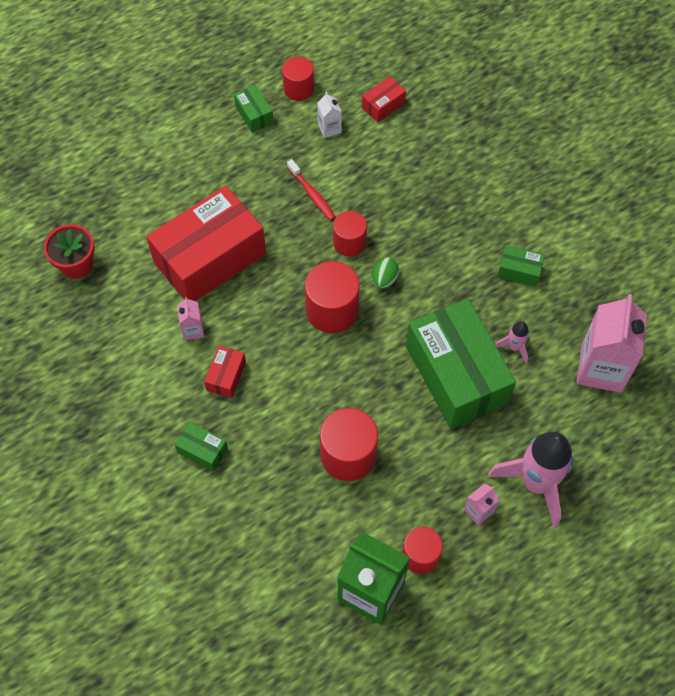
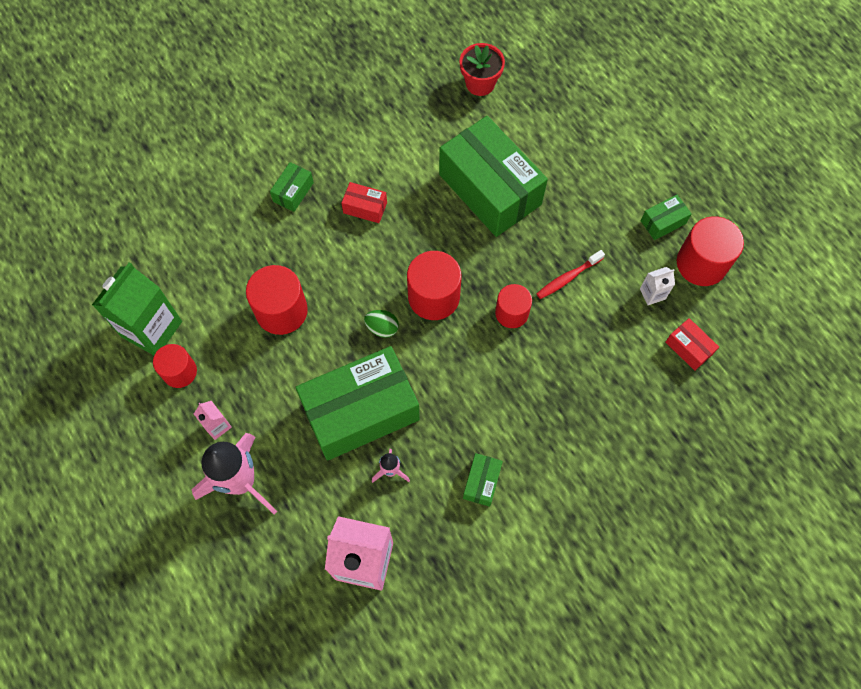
camera: 90 degrees right, 5 degrees up
red box [146,186,266,301] -> green box [439,116,548,237]
pink carton [177,297,204,340] -> none
red cylinder [282,57,314,101] -> red cylinder [677,216,744,286], size x1.55
green egg [372,257,399,289] -> green egg moved to [364,310,399,338]

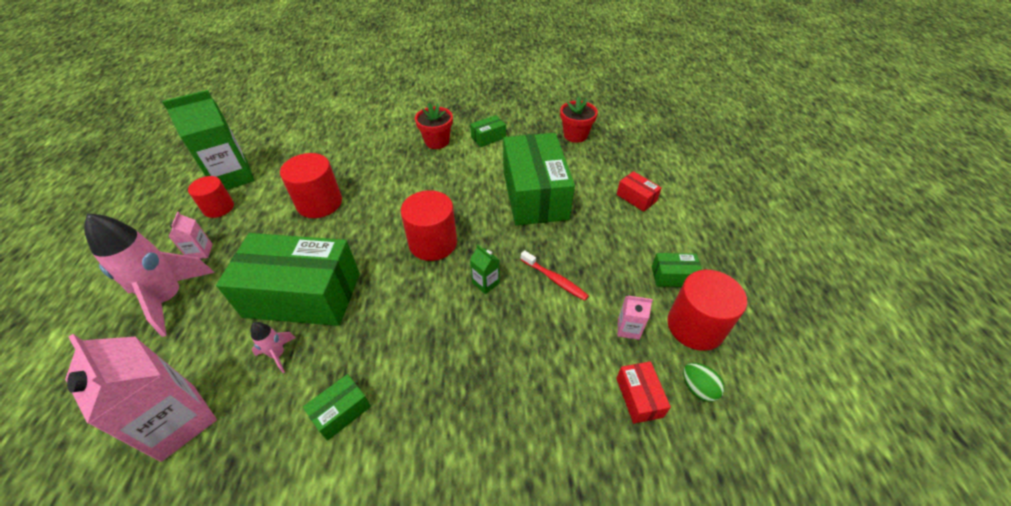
camera: 30 degrees right, 20 degrees down
green box [270,162,314,212] -> green box moved to [470,115,506,147]
red box [341,182,387,223] -> red box moved to [617,171,662,212]
green egg [364,310,399,338] -> green egg moved to [683,363,725,402]
red cylinder [495,284,532,328] -> green carton [470,244,500,294]
red toothbrush [536,250,605,299] -> red toothbrush turned 135 degrees counterclockwise [520,250,589,301]
white carton [640,267,675,305] -> pink carton [618,296,653,340]
none -> red flower pot [415,103,453,149]

